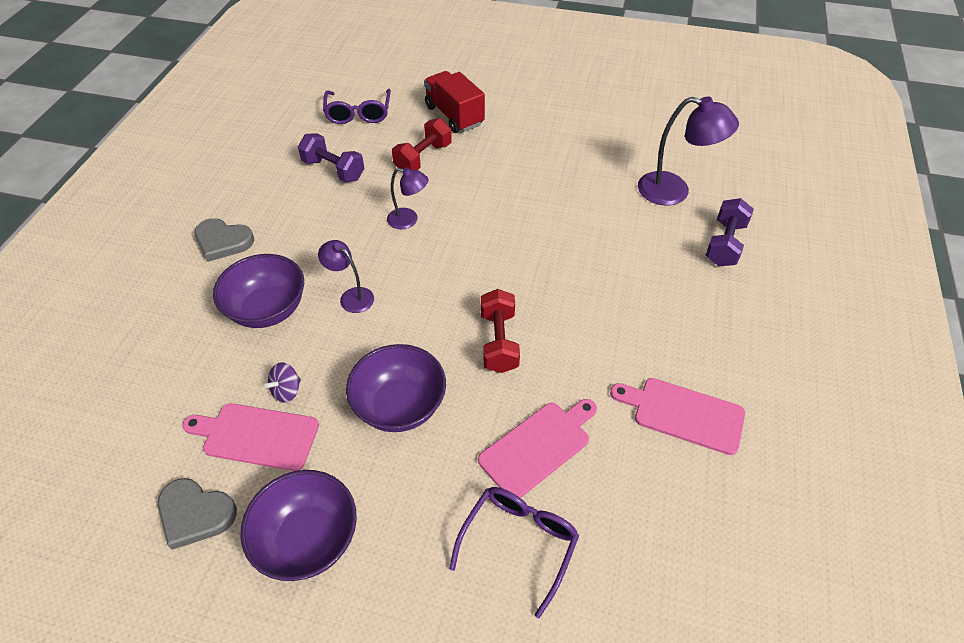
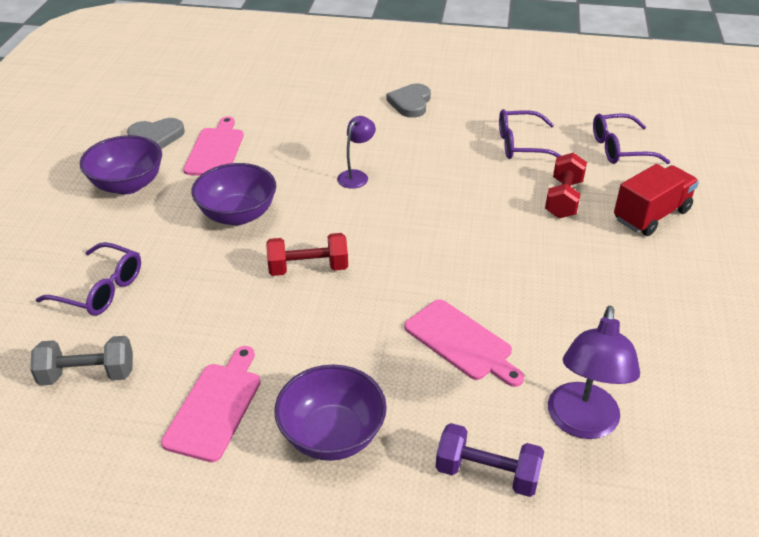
camera: 85 degrees right, 10 degrees down
grey heart [158,478,237,550] -> grey heart turned 120 degrees counterclockwise [127,118,185,149]
purple bowl [213,254,304,328] -> purple bowl moved to [275,365,387,461]
purple spinning top [264,362,301,403] -> none
purple dumbbell [298,133,365,182] -> purple glasses [499,109,561,159]
purple lamp [387,167,428,229] -> none
red dumbbell [392,118,452,173] -> red dumbbell turned 75 degrees clockwise [545,153,587,219]
pink cutting board [478,399,597,498] -> pink cutting board moved to [404,299,524,387]
none -> grey dumbbell [30,336,133,386]

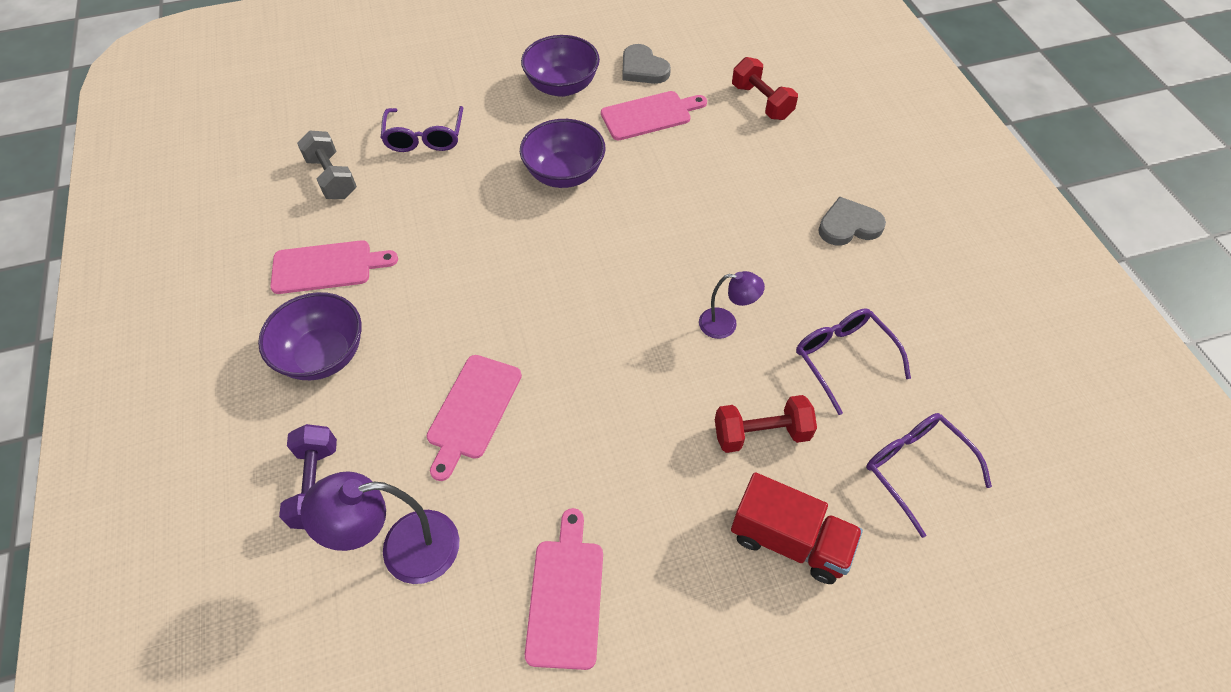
camera: 65 degrees right, 15 degrees up
red dumbbell [266,233,348,276] -> red dumbbell moved to [732,57,798,120]
purple lamp [337,116,376,189] -> purple lamp moved to [699,271,765,339]
none -> pink cutting board [525,508,603,670]

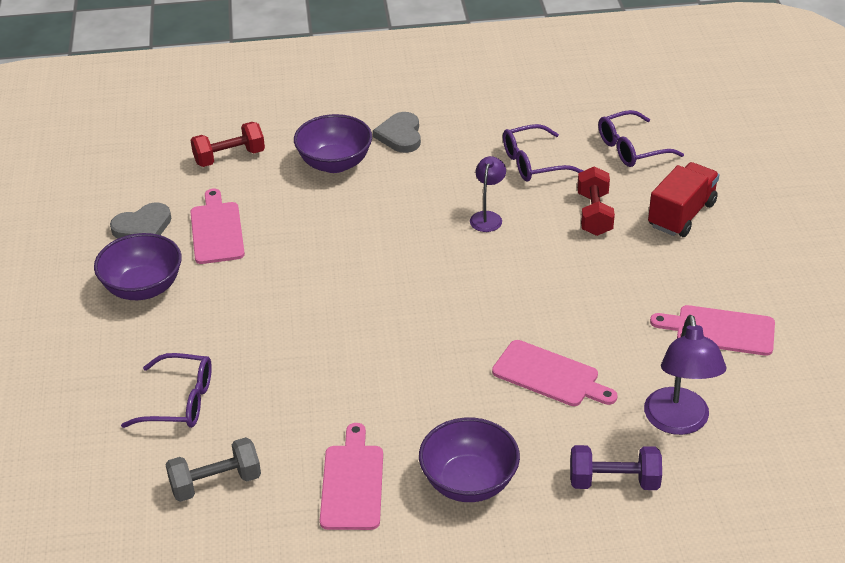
camera: 80 degrees left, 15 degrees down
purple bowl [520,119,605,188] -> purple bowl moved to [294,114,372,173]

